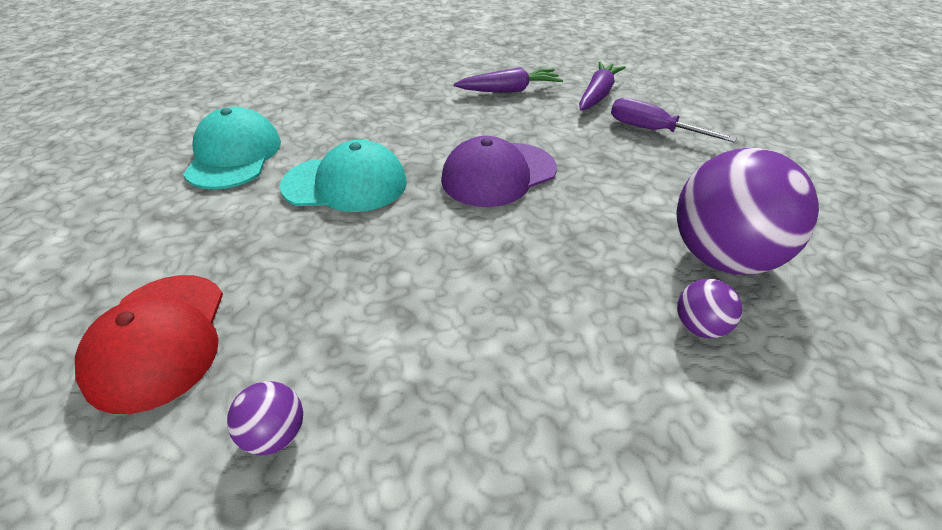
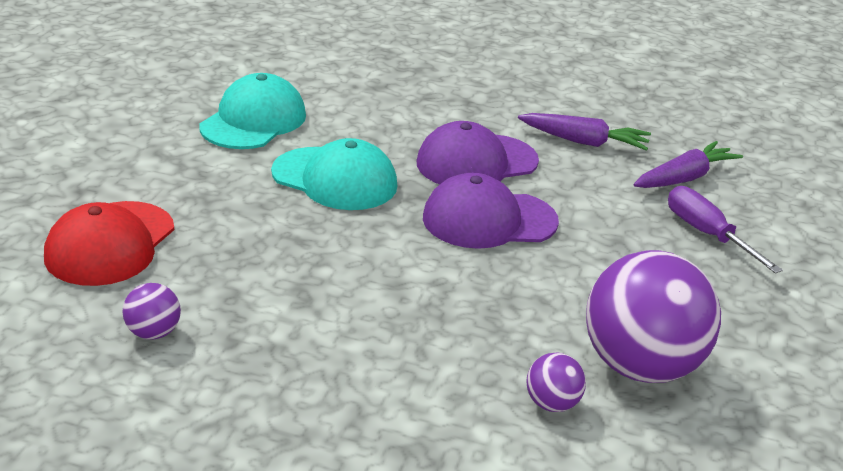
camera: 25 degrees right, 10 degrees down
none -> purple cap [417,121,539,184]

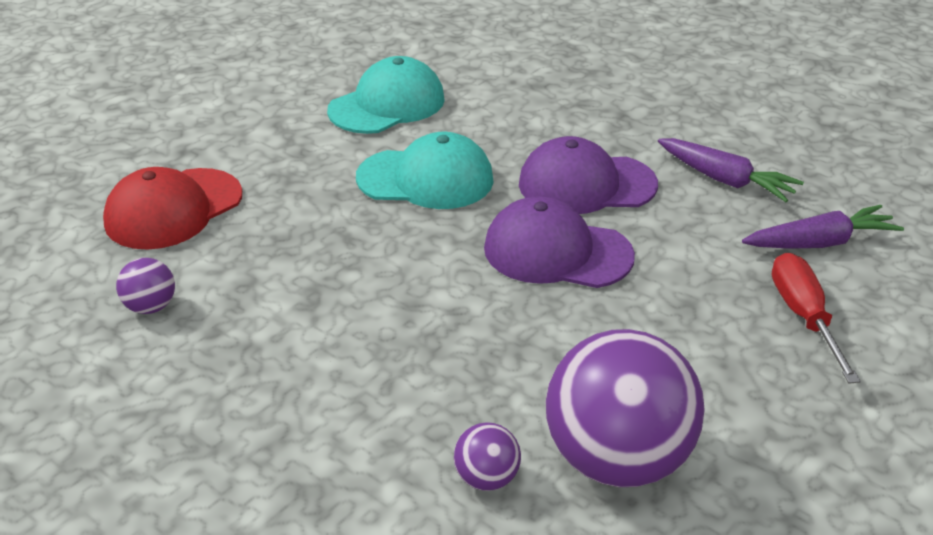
camera: 25 degrees right, 5 degrees up
turquoise cap [271,138,397,210] -> turquoise cap turned 45 degrees counterclockwise [356,132,494,209]
purple screwdriver [668,186,783,274] -> red screwdriver [772,253,861,384]

